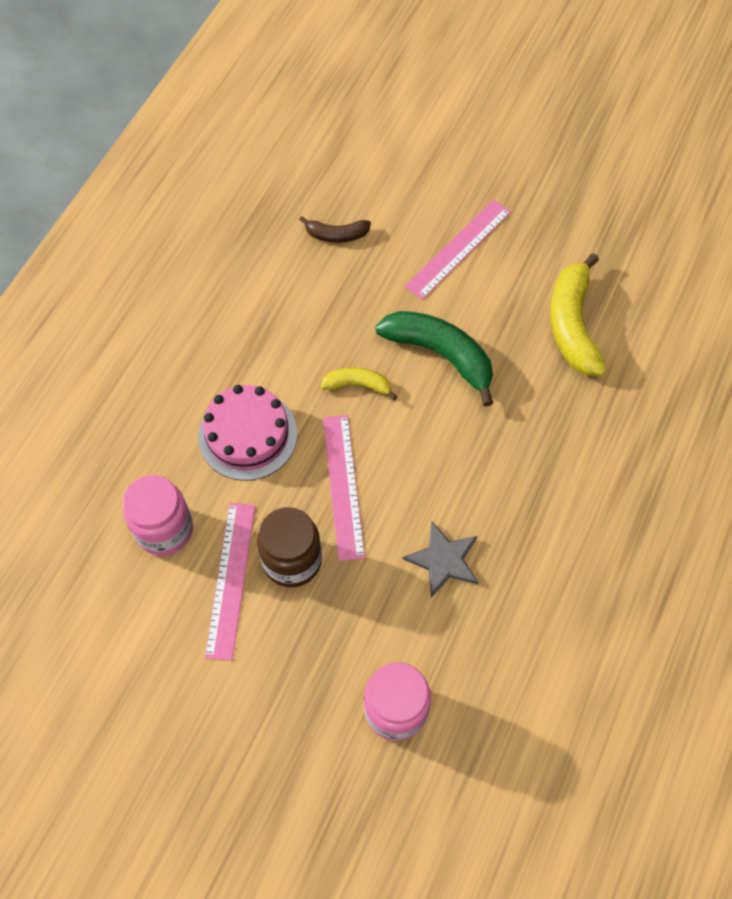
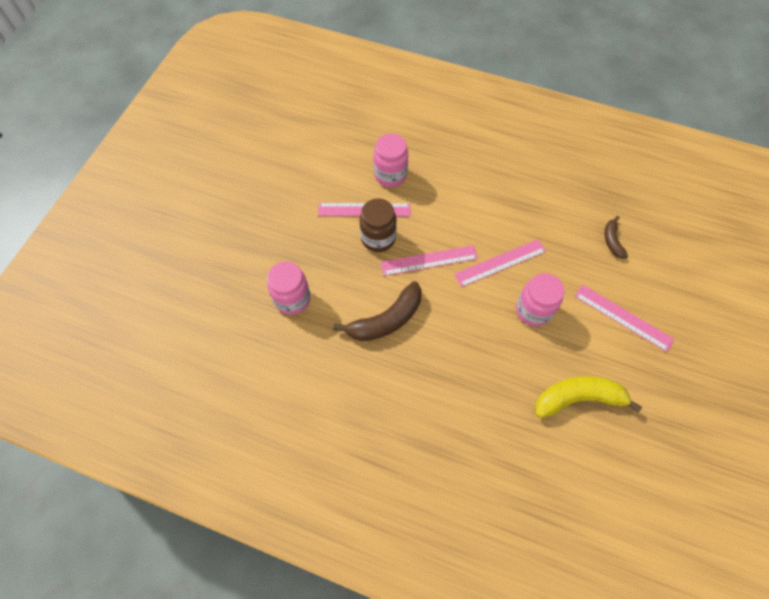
camera: 85 degrees right, 0 degrees up
pink cake [198,385,297,481] -> none
yellow banana [320,368,397,400] -> pink ruler [454,239,546,287]
green banana [375,311,493,407] -> pink jar [516,273,564,326]
grey star [403,521,478,597] -> brown banana [333,281,422,341]

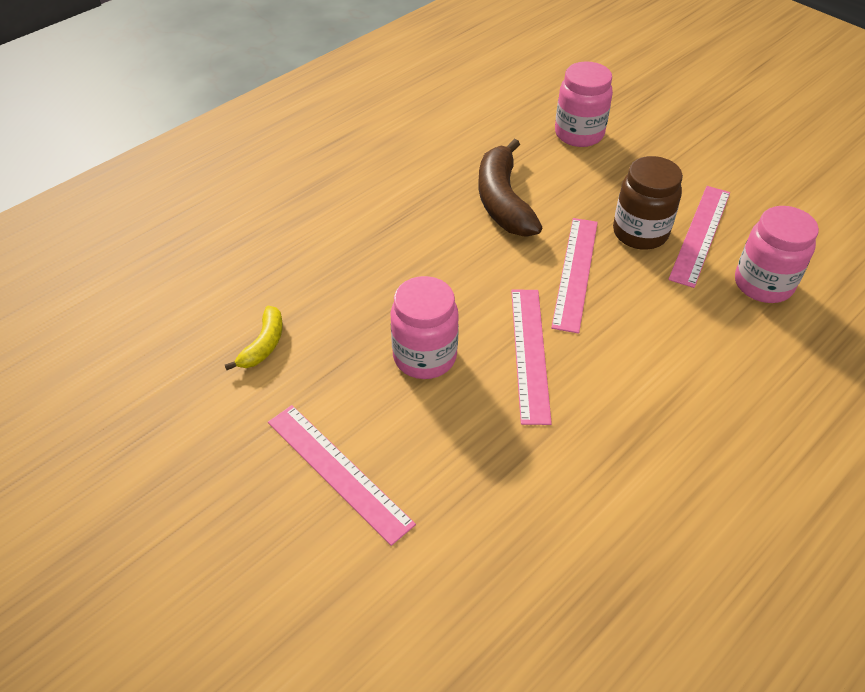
camera: 115 degrees right, 15 degrees down
yellow banana [535,376,642,418] -> yellow banana [225,306,283,370], size x0.54
pink ruler [575,285,674,352] -> pink ruler turned 75 degrees clockwise [268,405,416,546]
brown banana [604,216,628,259] -> none

